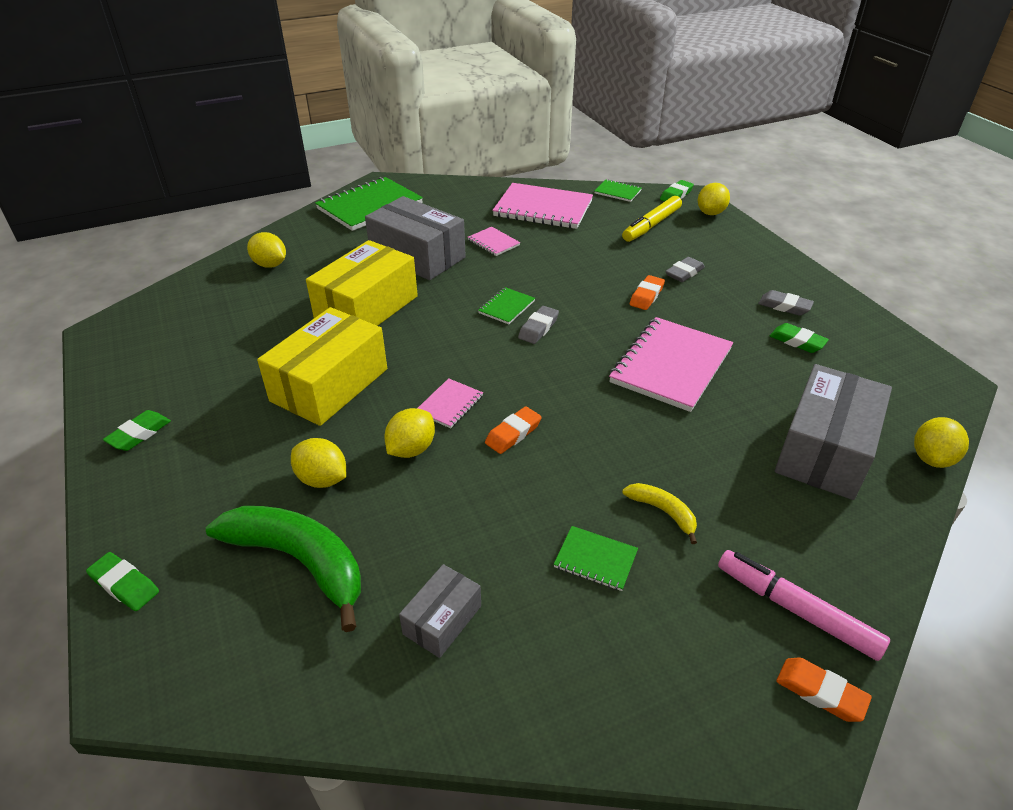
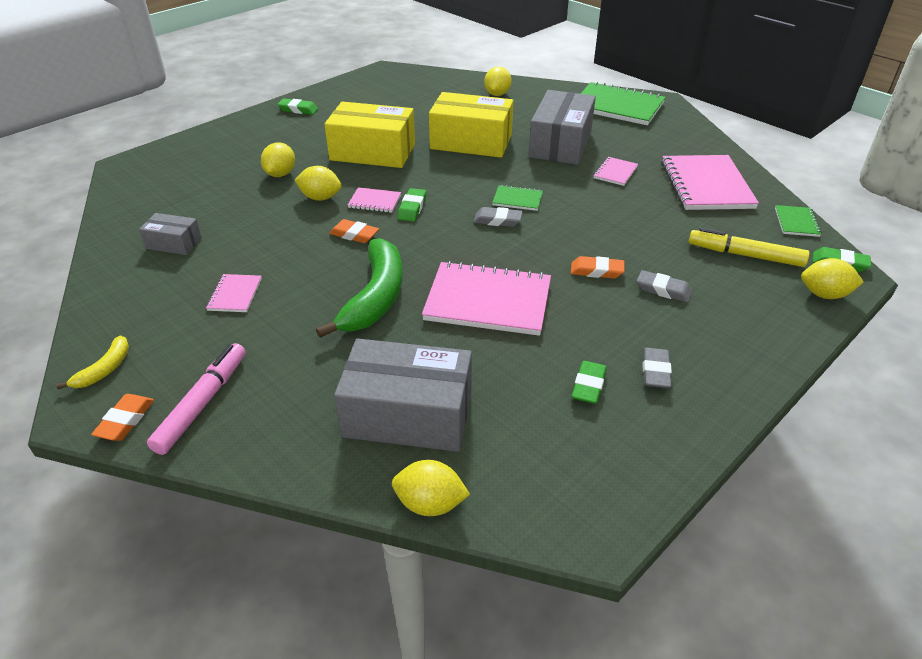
camera: 70 degrees right, 0 degrees up
green eraser [86,552,159,611] -> green eraser moved to [397,188,426,221]
green banana [206,506,361,632] -> green banana moved to [316,238,402,338]
green notebook [554,526,638,591] -> pink notebook [206,274,262,312]
yellow banana [622,483,697,544] -> yellow banana moved to [56,336,129,389]

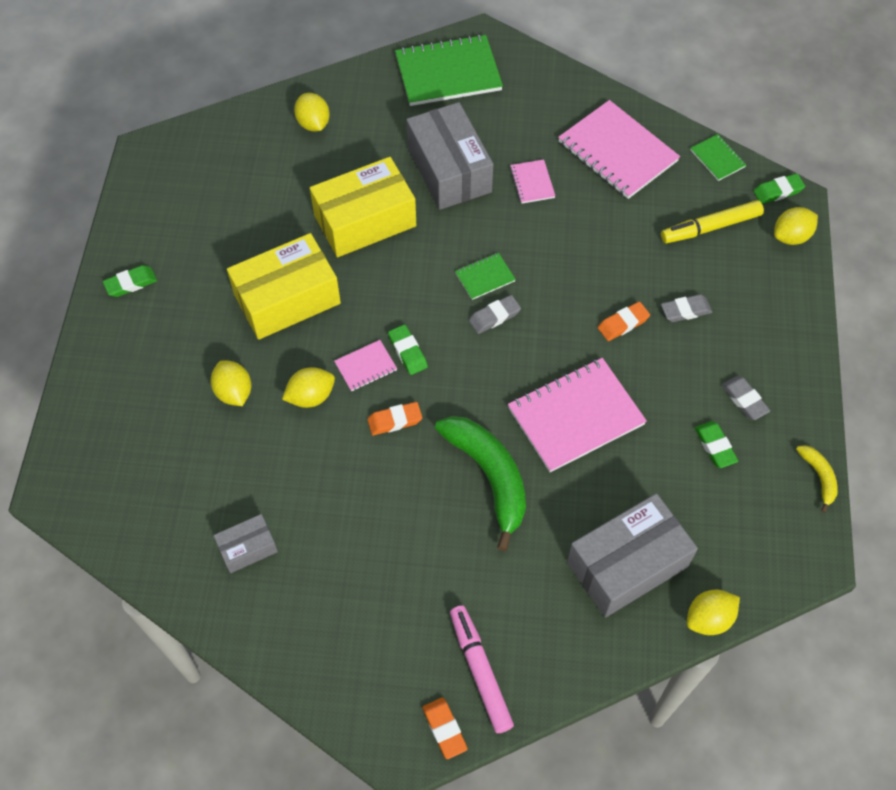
camera: 40 degrees left, 20 degrees up
yellow banana [56,336,129,389] -> yellow banana moved to [796,445,838,513]
pink notebook [206,274,262,312] -> none

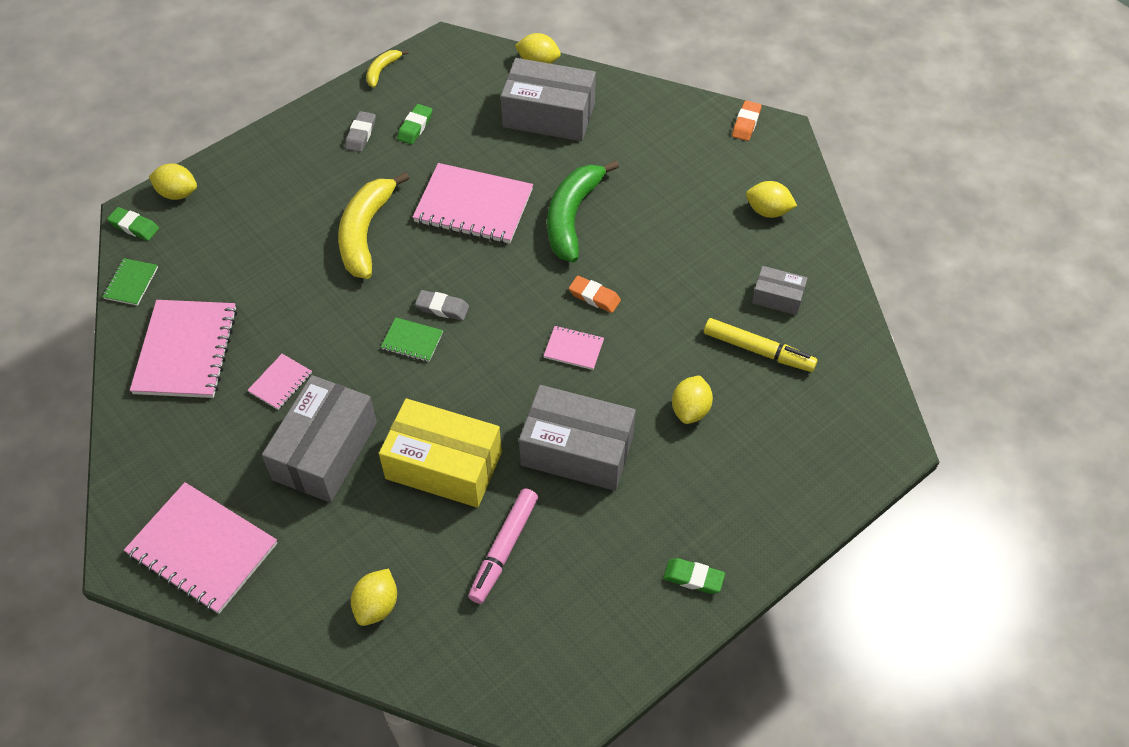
camera: 135 degrees left, 5 degrees down
yellow box [227,233,341,340] -> grey box [519,385,636,491]
yellow lemon [282,367,335,408] -> yellow lemon moved to [746,181,797,218]
green eraser [388,325,428,375] -> none
green notebook [395,34,503,106] -> pink notebook [124,482,277,614]
pink marker [450,605,514,733] -> pink marker moved to [468,488,538,604]
orange eraser [598,302,650,341] -> yellow banana [338,172,409,279]
yellow marker [661,200,764,243] -> yellow marker moved to [704,318,817,372]
grey eraser [661,294,712,322] -> none

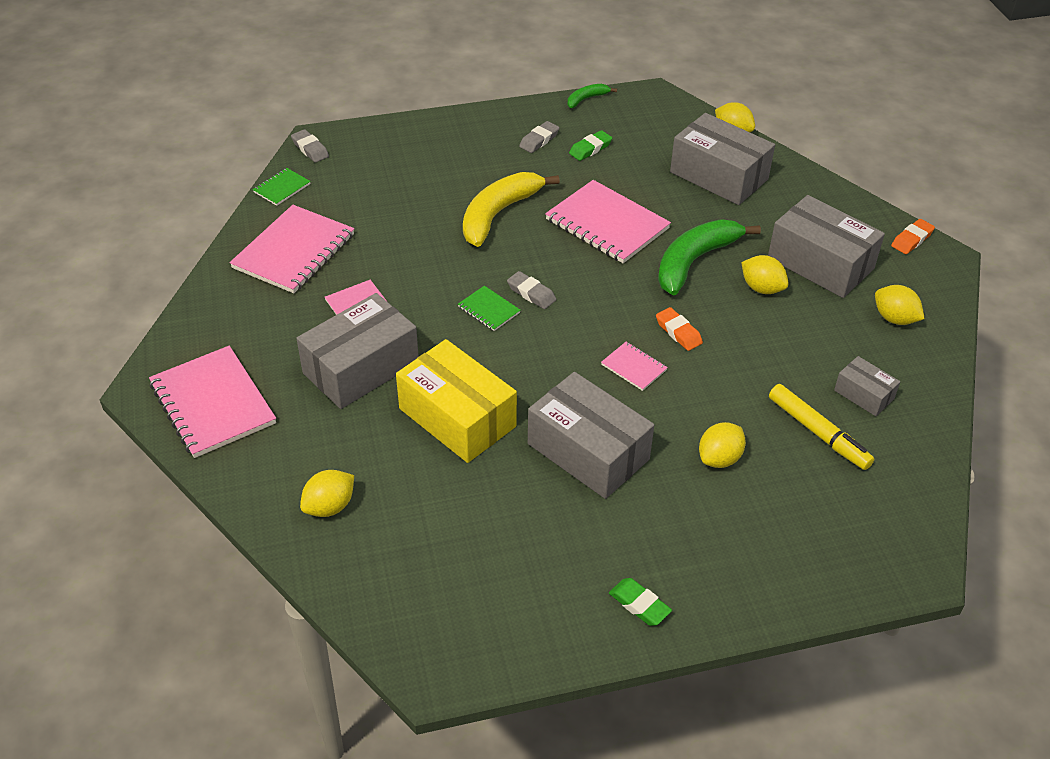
camera: 25 degrees right, 10 degrees down
green eraser [107,207,159,241] -> grey eraser [291,129,329,163]
yellow lemon [149,163,197,200] -> yellow lemon moved to [741,255,788,294]
yellow banana [366,50,409,88] -> green banana [567,84,617,108]
pink marker [468,488,538,604] -> none
none -> grey box [768,195,885,298]

